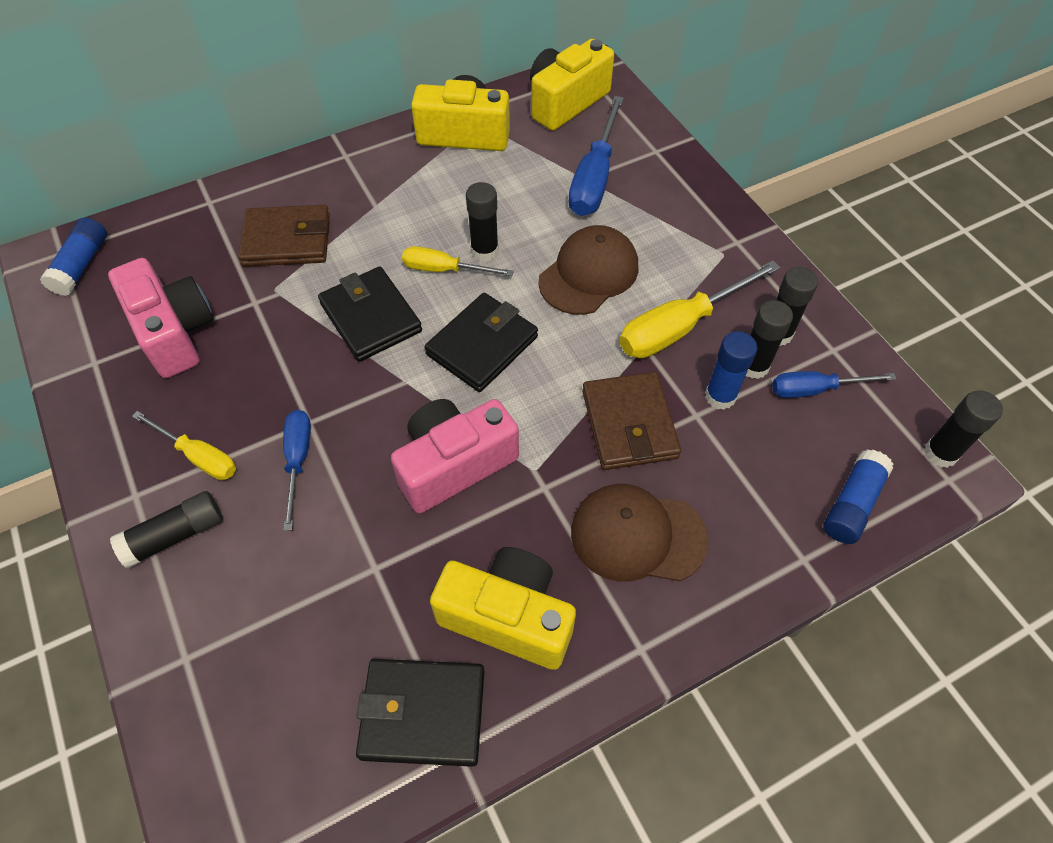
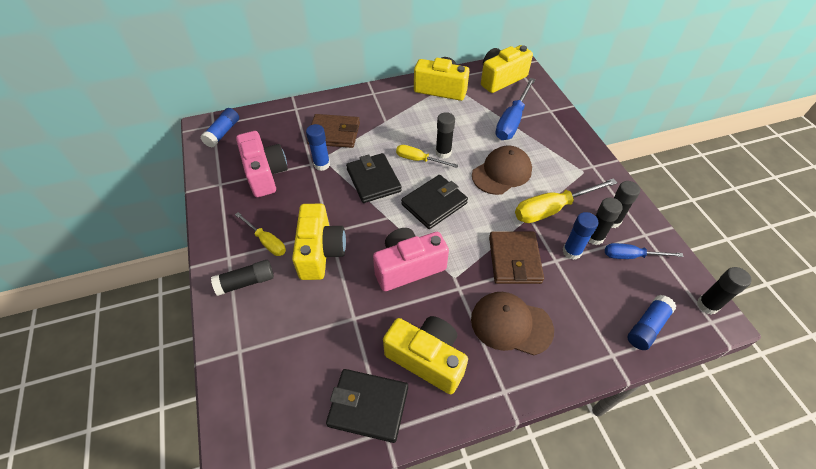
camera: 10 degrees right, 5 degrees down
blue screwdriver [283,410,311,531] -> yellow camera [292,204,346,280]
none -> blue glue stick [306,124,330,171]

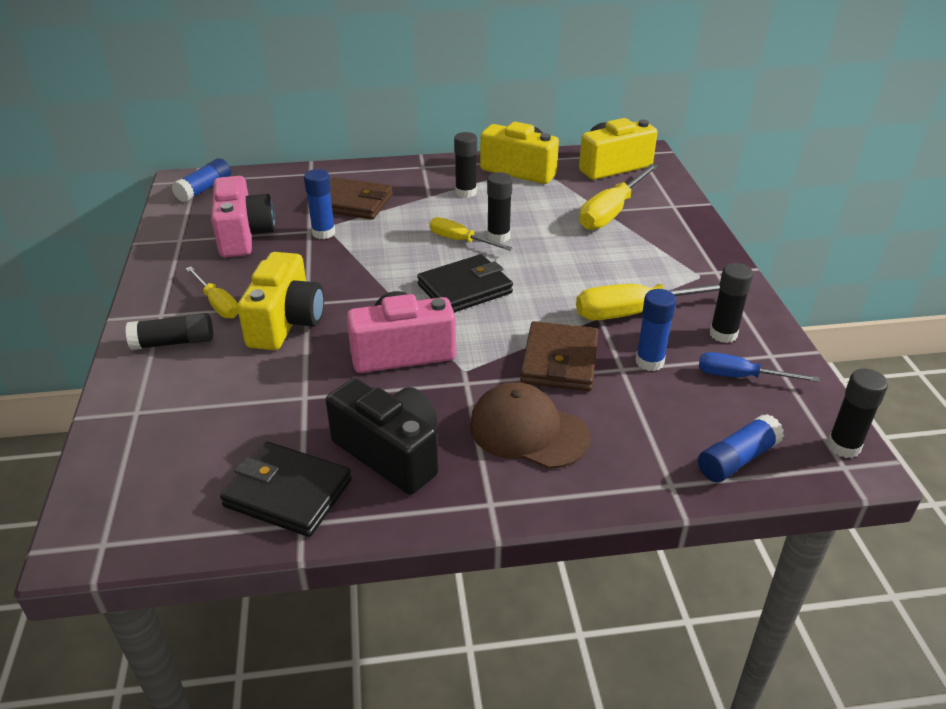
camera: 10 degrees right, 15 degrees down
black wallet [346,153,402,203] -> none
yellow camera [383,316,468,394] -> black camera [326,378,438,495]
brown cap [472,146,532,195] -> none
blue screwdriver [495,78,535,140] -> yellow screwdriver [579,164,658,230]
black glue stick [589,198,623,245] -> black glue stick moved to [454,132,477,198]

